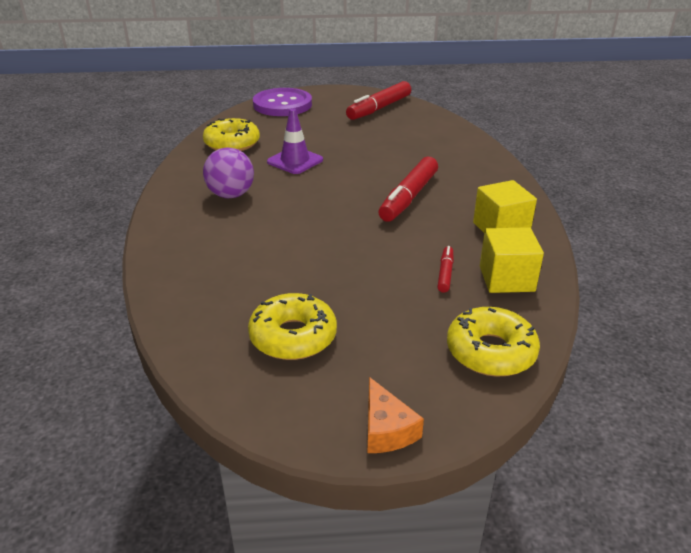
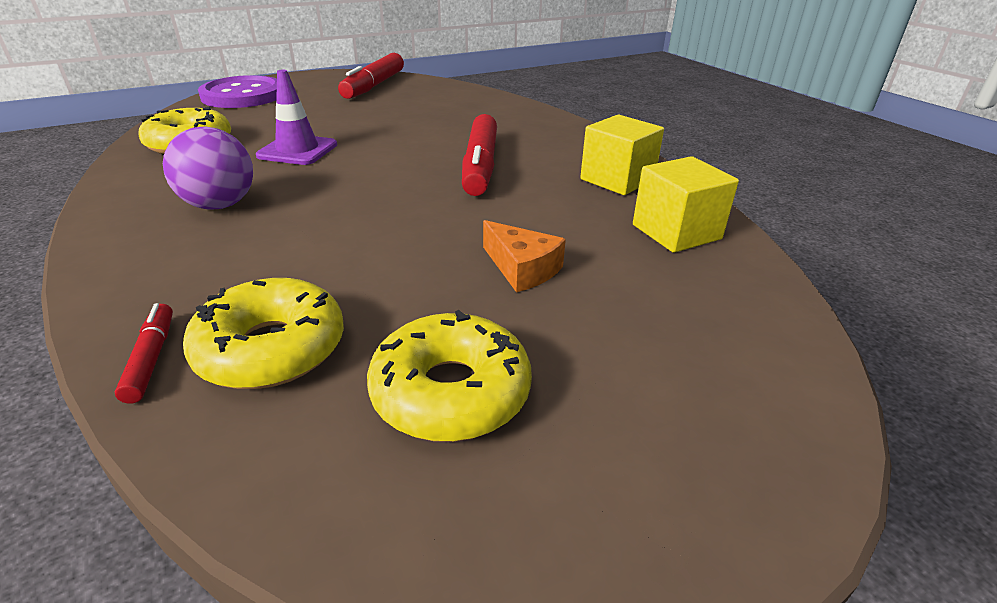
camera: 25 degrees left, 0 degrees up
orange cheese [367,377,424,453] -> orange cheese moved to [483,220,566,292]
red marker [437,246,454,293] -> red marker moved to [115,303,173,404]
yellow donut [447,307,540,377] -> yellow donut moved to [183,278,344,389]

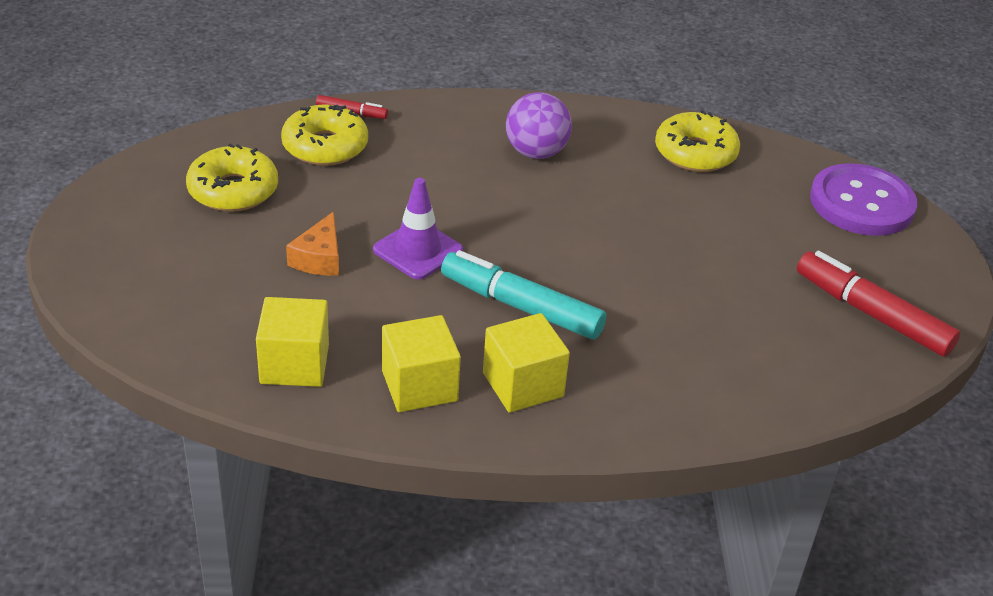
camera: 115 degrees right, 5 degrees up
purple traffic cone [256,70,337,165] -> purple traffic cone moved to [373,178,463,280]
red marker [462,114,497,196] -> turquoise marker [441,250,606,339]
orange cheese [483,220,566,292] -> orange cheese turned 60 degrees counterclockwise [286,212,339,276]
none -> yellow cube [483,313,570,413]

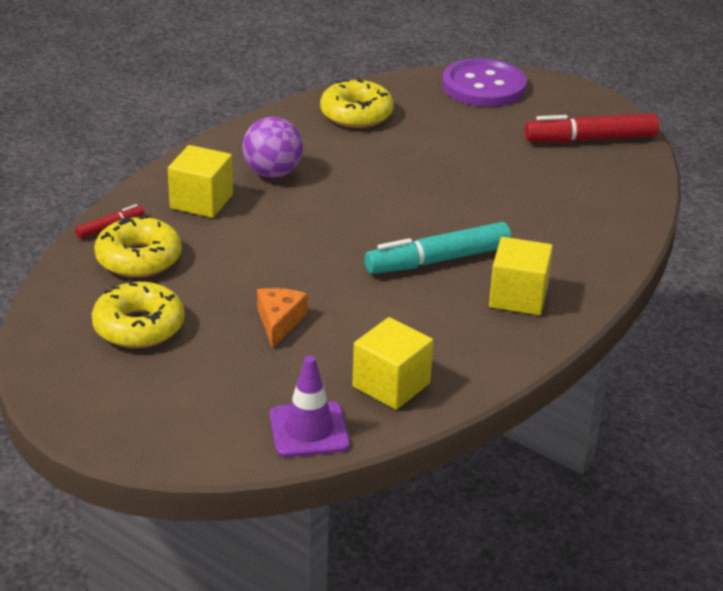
camera: 50 degrees left, 5 degrees down
orange cheese [286,212,339,276] -> orange cheese turned 135 degrees counterclockwise [257,288,308,349]
purple traffic cone [373,178,463,280] -> purple traffic cone moved to [270,356,350,457]
yellow cube [382,315,461,412] -> yellow cube moved to [168,145,233,218]

